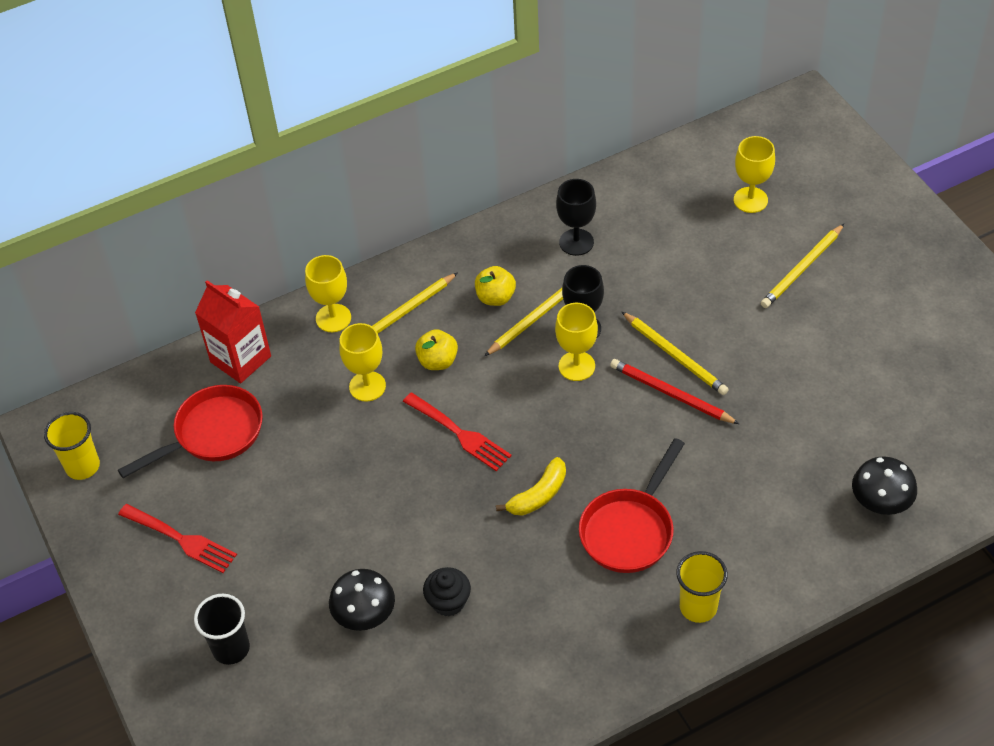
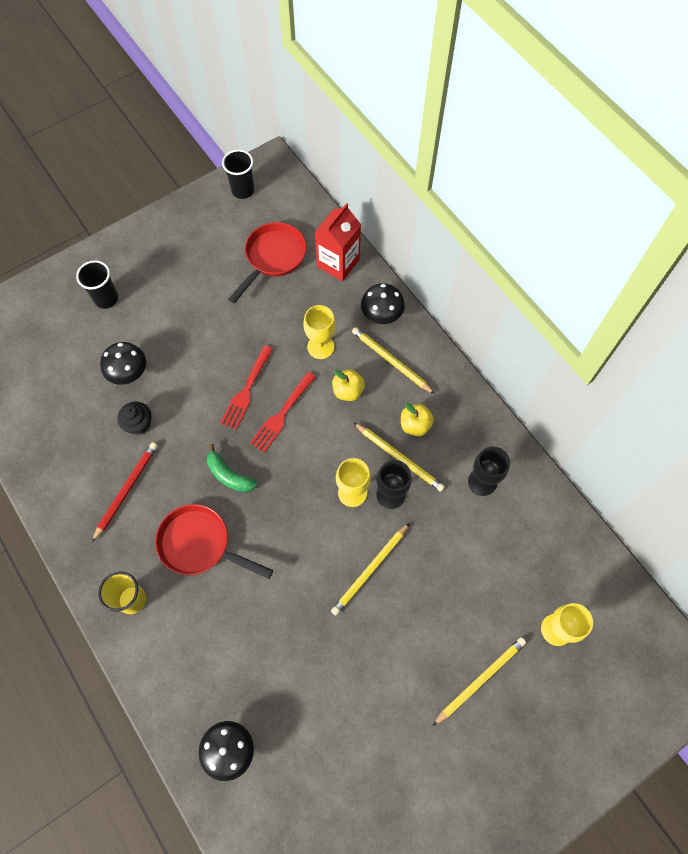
camera: 80 degrees right, 15 degrees up
yellow cup [44,412,100,480] -> black cup [222,150,254,199]
red pan [118,385,263,478] -> red pan turned 105 degrees counterclockwise [228,222,307,303]
red fork [118,504,237,573] -> red fork moved to [220,346,273,430]
yellow goblet [305,255,351,332] -> black mushroom [361,283,405,324]
yellow banana [496,457,566,515] -> green banana [207,444,257,493]
red pencil [610,359,739,424] -> red pencil moved to [92,442,158,542]
yellow pencil [761,224,844,308] -> yellow pencil turned 105 degrees clockwise [433,637,526,726]

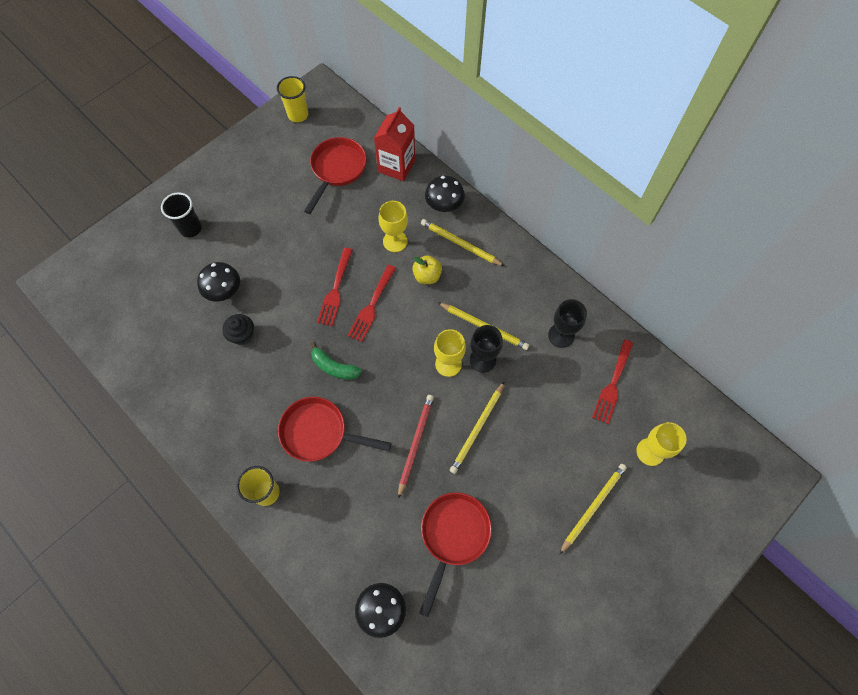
camera: 10 degrees left, 0 degrees up
red pencil [92,442,158,542] -> red pencil moved to [398,395,434,499]
black cup [222,150,254,199] -> yellow cup [277,76,308,122]
yellow apple [401,403,434,436] -> none
none -> red pan [419,492,492,617]
none -> red fork [592,339,633,424]

